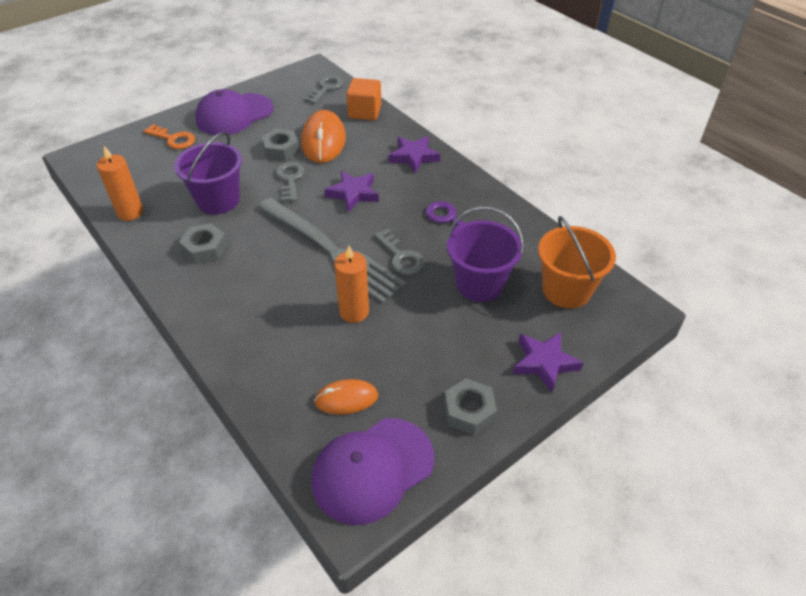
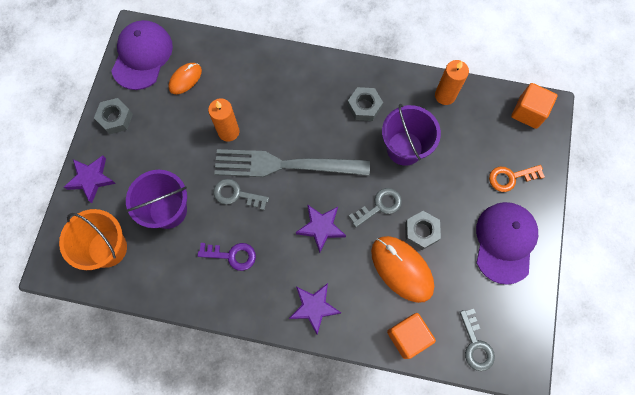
camera: 140 degrees right, 25 degrees up
grey key [275,162,305,202] -> grey key turned 75 degrees counterclockwise [349,188,402,227]
none -> orange cube [511,83,558,129]

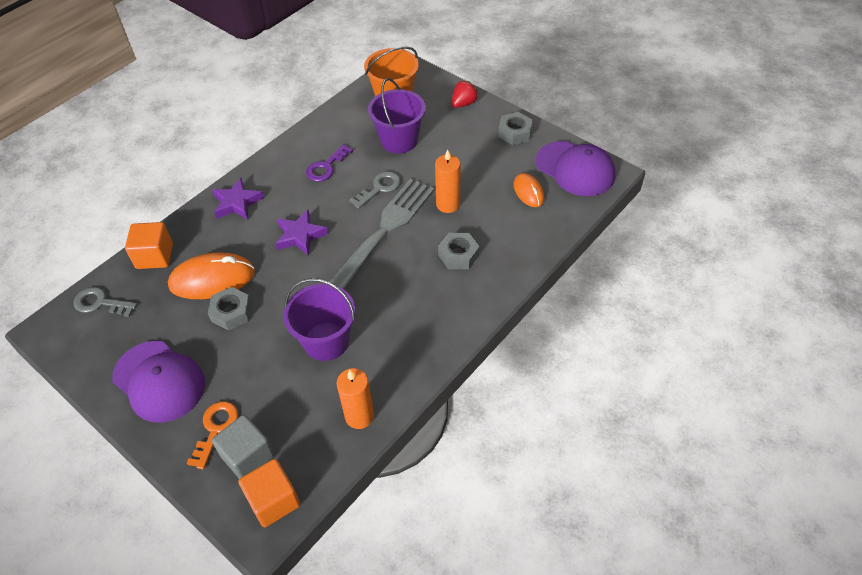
camera: 120 degrees right, 20 degrees down
purple star [64,156,116,203] -> red strawberry [451,81,478,108]
grey nut [347,87,383,121] -> grey nut moved to [438,233,480,269]
grey key [349,188,402,227] -> none
none -> grey cube [212,415,274,479]

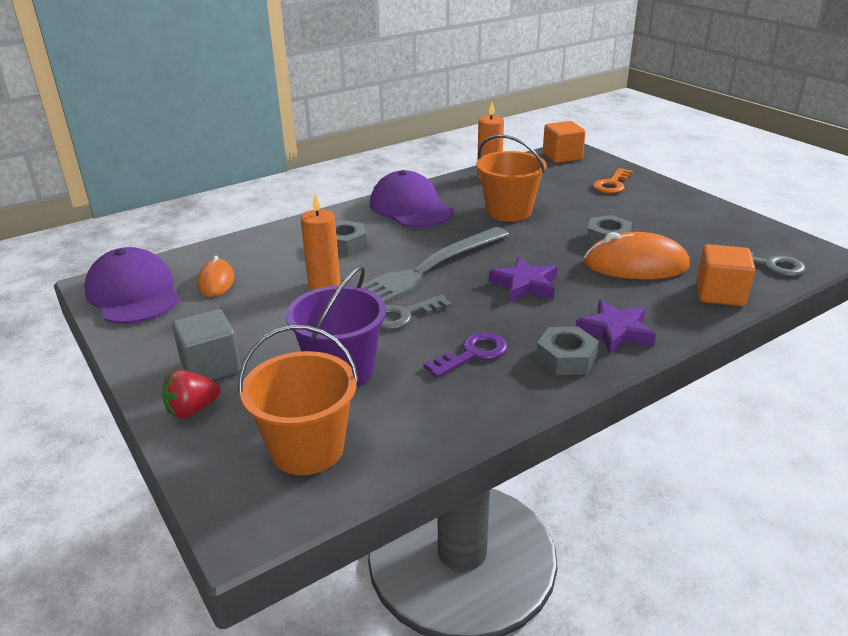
camera: 165 degrees left, 20 degrees down
purple cap [112,341,205,423] -> purple cap moved to [370,170,453,228]
grey cube [212,415,274,479] -> grey cube moved to [172,309,241,380]
purple bucket [283,278,355,361] -> orange bucket [476,135,547,222]
grey nut [498,112,533,145] -> grey nut moved to [536,326,599,375]

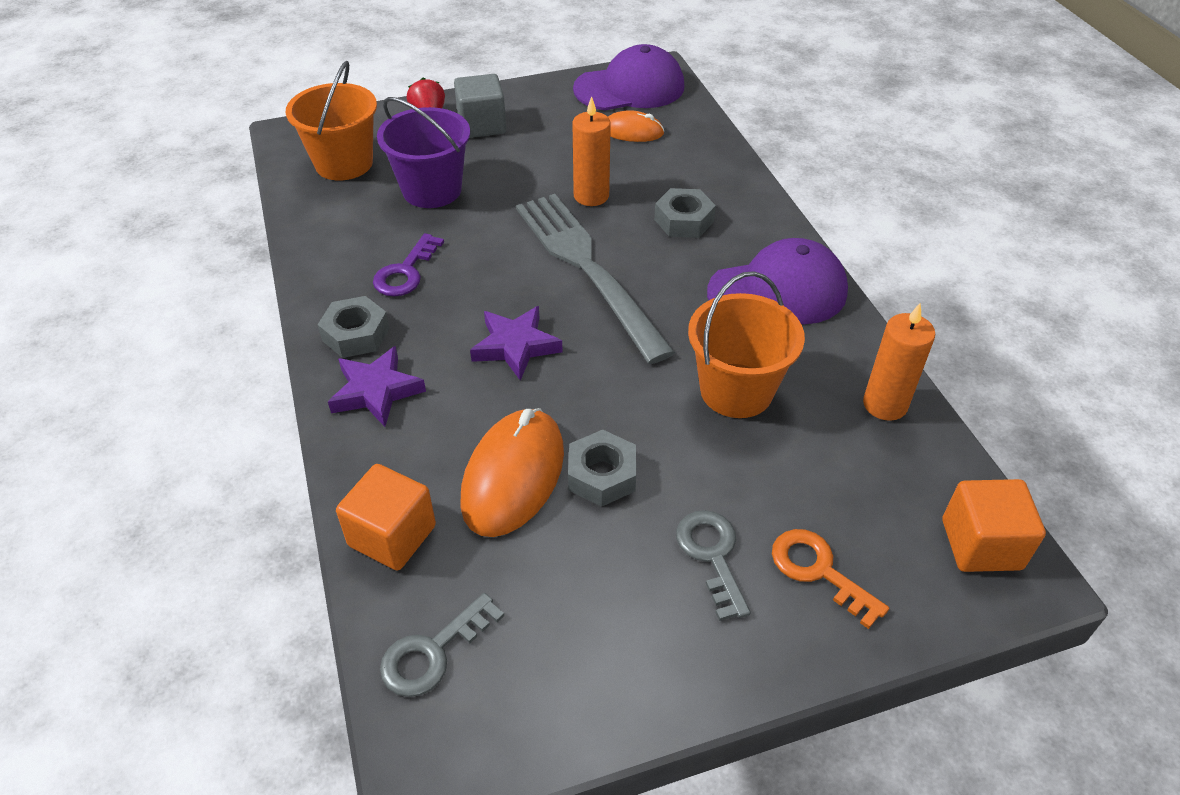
camera: 105 degrees right, 15 degrees up
grey key [380,294,452,330] -> grey key moved to [676,510,751,621]
purple key [423,332,507,378] -> purple key turned 45 degrees clockwise [373,233,444,297]

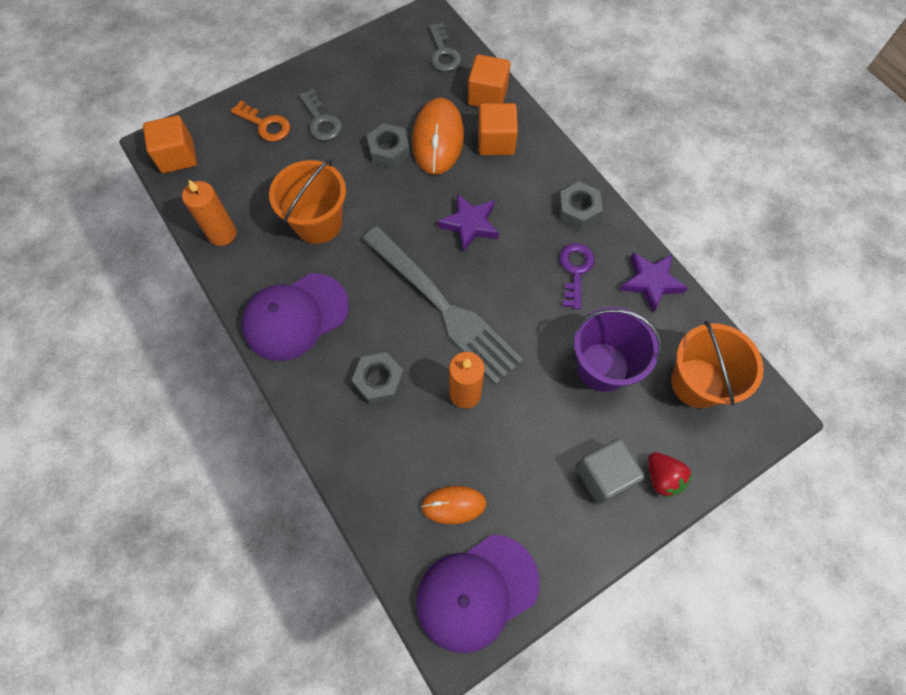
camera: 165 degrees right, 20 degrees up
purple star [328,346,426,427] -> purple star moved to [620,252,688,313]
grey key [380,593,504,697] -> grey key turned 135 degrees clockwise [429,23,461,72]
none -> orange cube [478,103,518,155]

